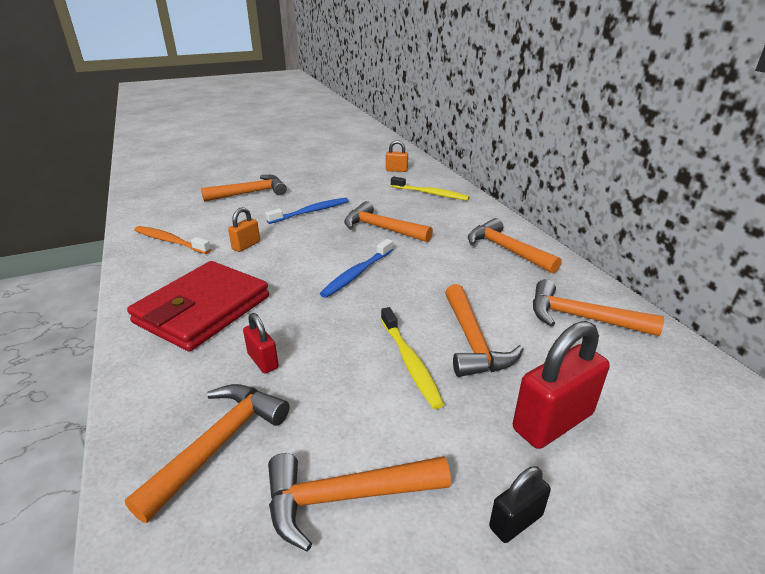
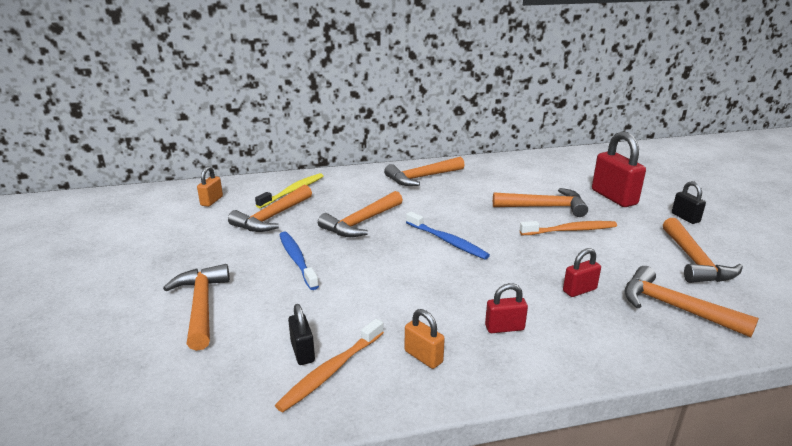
camera: 80 degrees left, 5 degrees down
red wallet [127,261,269,351] -> red padlock [485,283,528,333]
orange padlock [228,207,260,252] -> orange padlock moved to [405,309,445,369]
yellow toothbrush [381,307,444,409] -> orange toothbrush [520,221,617,235]
orange hammer [533,279,664,336] -> orange hammer moved to [228,185,312,232]
none -> black padlock [288,304,315,365]

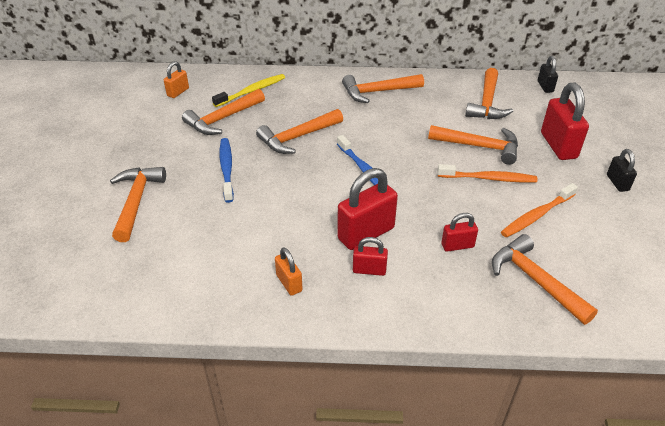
camera: 15 degrees right, 15 degrees up
orange toothbrush [275,319,384,412] -> orange toothbrush moved to [501,183,578,238]
black padlock [288,304,315,365] -> black padlock moved to [538,56,558,93]
orange hammer [663,218,743,283] -> orange hammer moved to [465,68,513,119]
none -> red padlock [337,168,398,250]

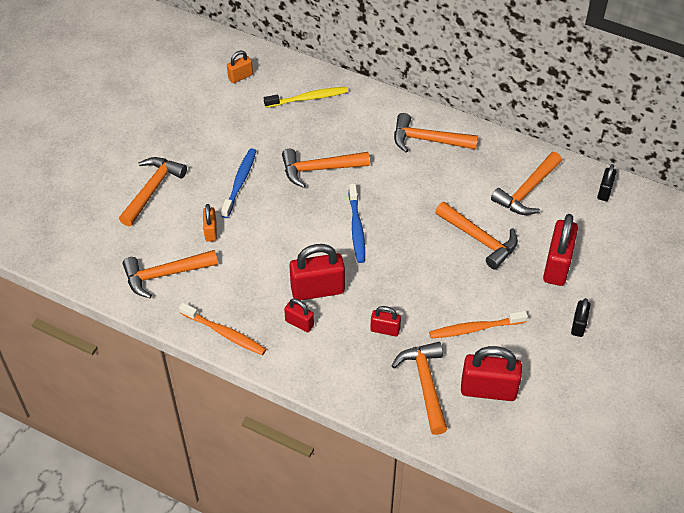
camera: 25 degrees right, 10 degrees up
orange hammer [182,89,265,135] -> orange hammer moved to [123,250,218,298]
orange padlock [275,247,303,296] -> orange padlock moved to [203,204,217,242]
orange toothbrush [438,164,537,183] -> orange toothbrush moved to [179,303,266,355]
none -> red padlock [461,346,522,401]

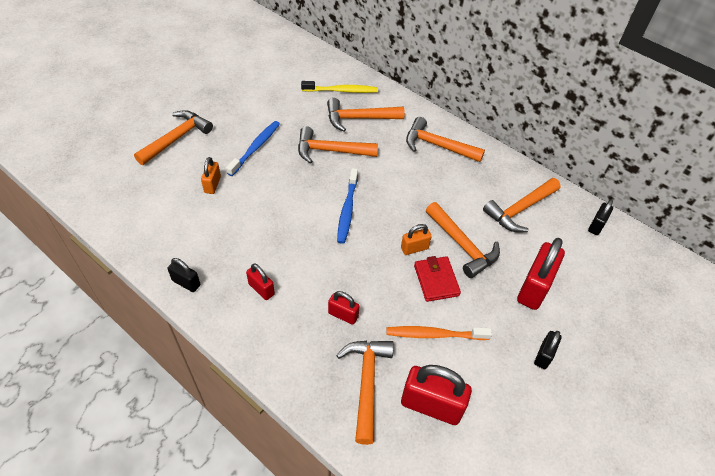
camera: 10 degrees right, 0 degrees up
orange hammer [123,250,218,298] -> orange hammer moved to [327,98,405,131]
orange toothbrush [179,303,266,355] -> black padlock [167,258,200,292]
orange padlock [227,51,253,83] -> orange padlock moved to [401,224,432,255]
red padlock [289,244,345,301] -> none
none -> red wallet [414,256,461,302]

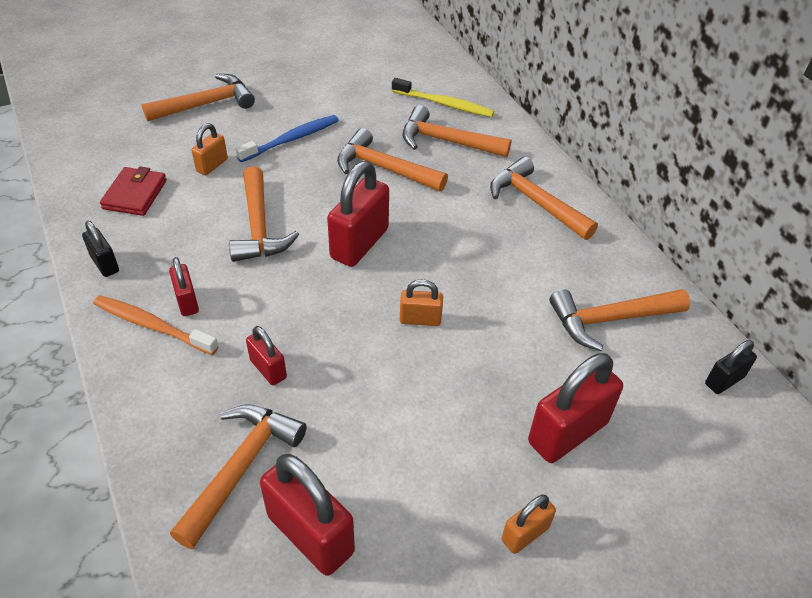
camera: 25 degrees right, 5 degrees down
blue toothbrush [337,168,358,244] -> red padlock [327,161,389,267]
orange toothbrush [386,326,492,340] -> orange toothbrush moved to [93,295,219,355]
red wallet [414,256,461,302] -> red wallet moved to [100,166,167,216]
orange hammer [426,202,500,278] -> orange hammer moved to [229,166,299,262]
black padlock [534,331,562,369] -> orange padlock [501,494,556,554]

